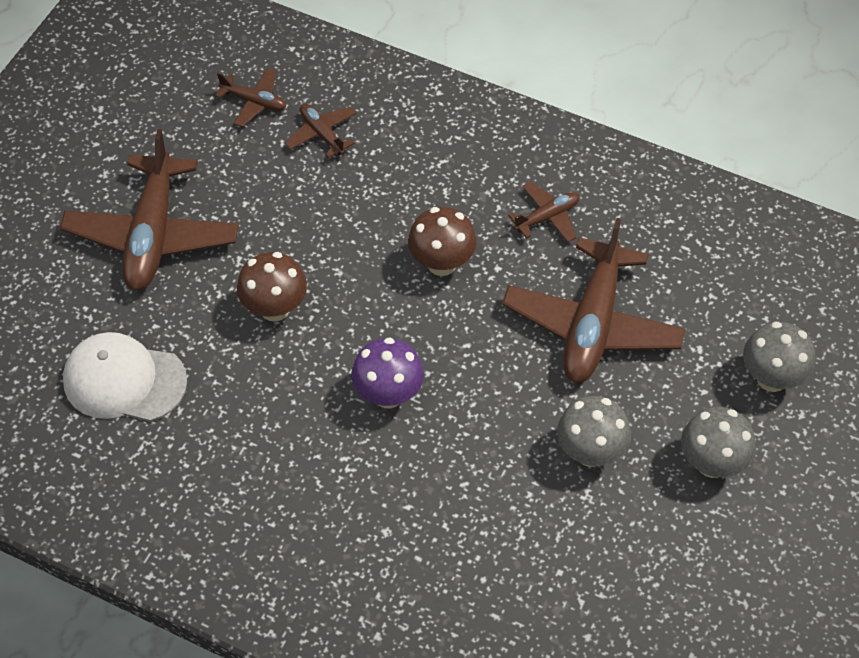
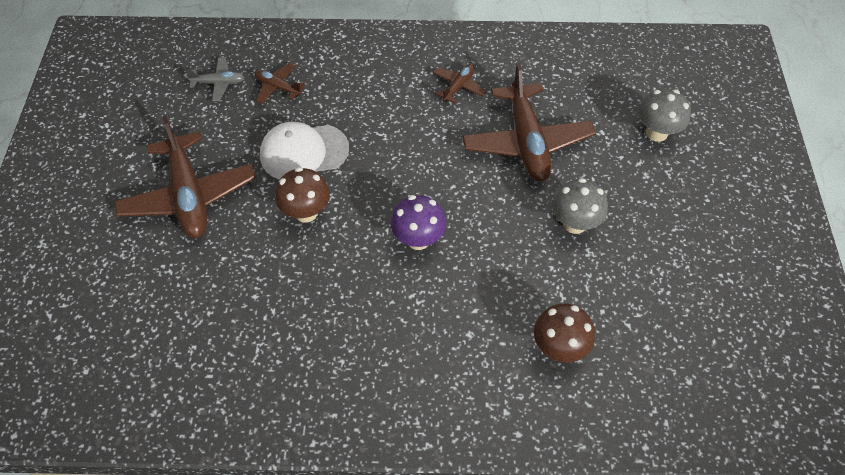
camera: 25 degrees left, 0 degrees up
white cap [63,332,187,422] -> white cap moved to [260,122,349,180]
brown plane [215,68,286,127] -> grey plane [185,57,245,101]
brown mushroom [408,207,477,276] -> brown mushroom moved to [534,303,595,362]
grey mushroom [681,407,756,478] -> none

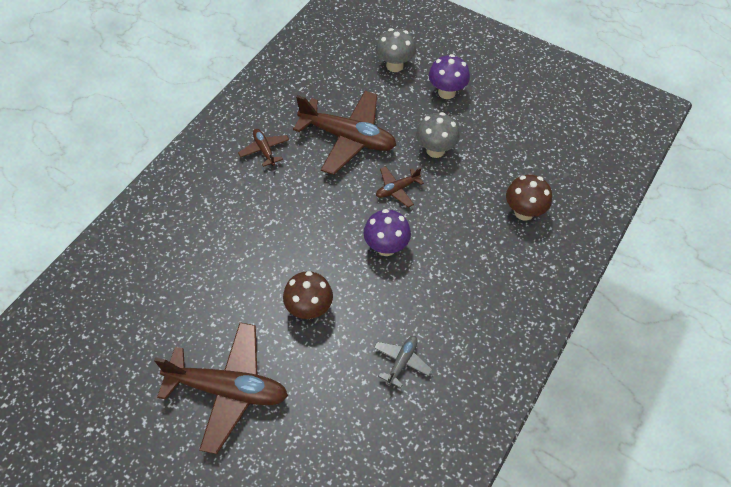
camera: 60 degrees left, 0 degrees up
grey plane [185,57,245,101] -> grey plane moved to [374,336,433,388]
brown plane [255,63,306,104] -> brown plane moved to [376,166,424,207]
white cap [260,122,349,180] -> none
none -> purple mushroom [429,54,470,99]

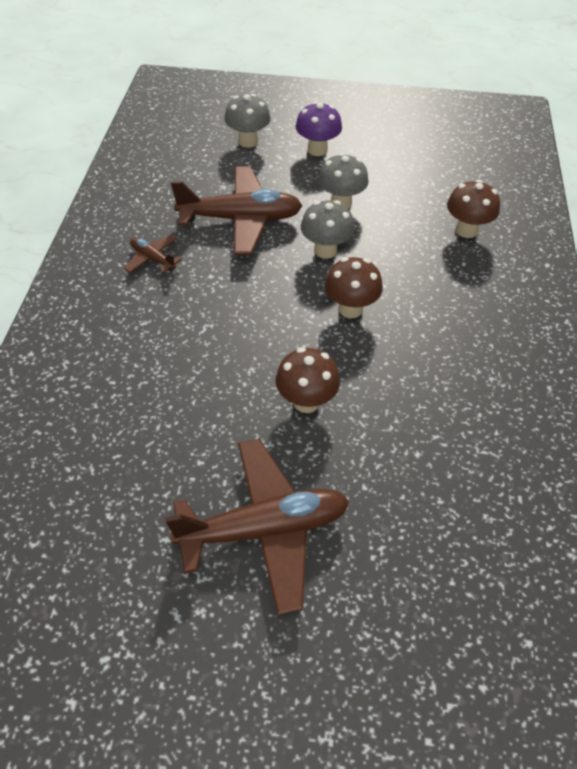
camera: 25 degrees left, 5 degrees down
purple mushroom [364,209,411,256] -> brown mushroom [325,257,383,318]
grey plane [374,336,433,388] -> none
brown plane [376,166,424,207] -> grey mushroom [301,200,354,259]

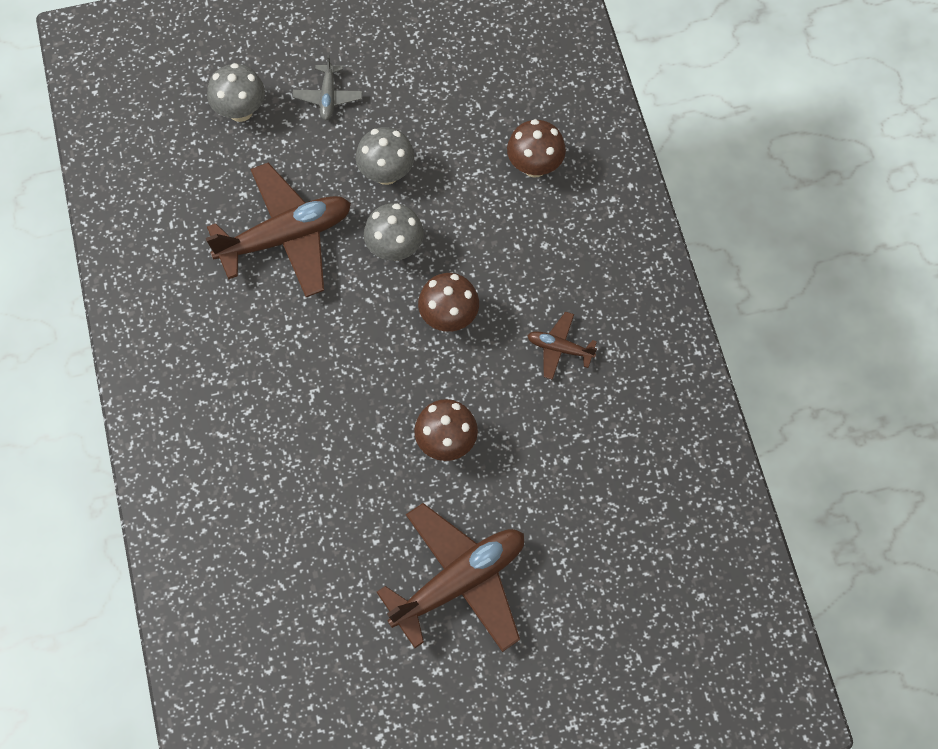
camera: 20 degrees left, 15 degrees up
brown plane [124,235,182,273] -> brown plane moved to [527,312,597,380]
purple mushroom [296,102,342,156] -> grey plane [293,55,363,120]

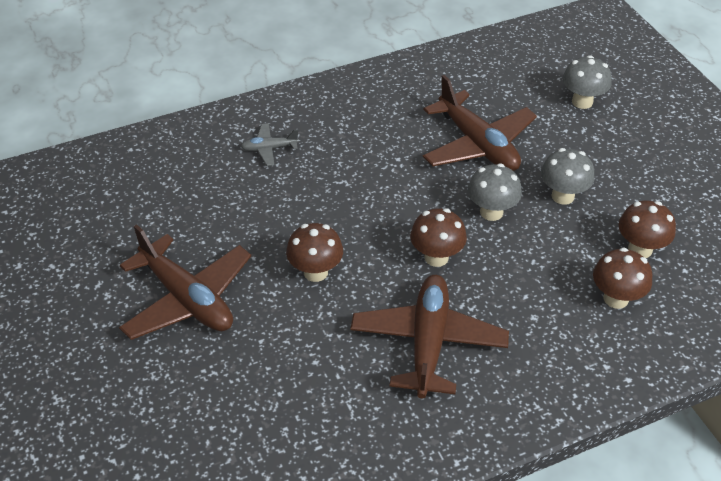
camera: 80 degrees right, 20 degrees down
grey plane [293,55,363,120] -> grey plane moved to [240,123,299,166]
brown plane [527,312,597,380] -> brown plane [350,275,509,398], size x2.14
none -> brown mushroom [619,200,676,258]

